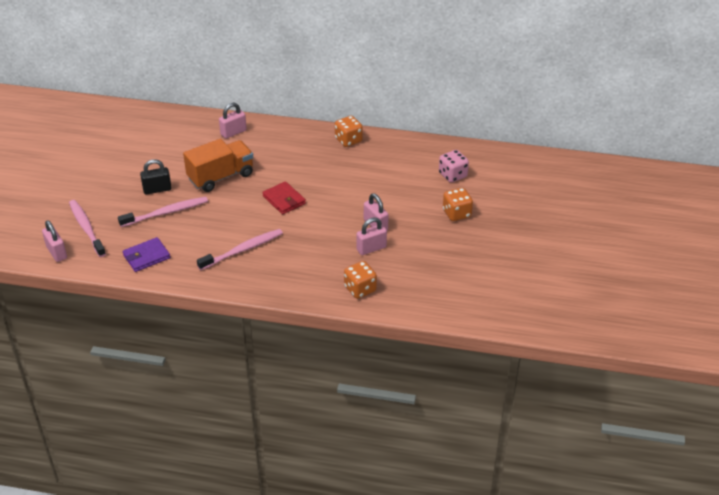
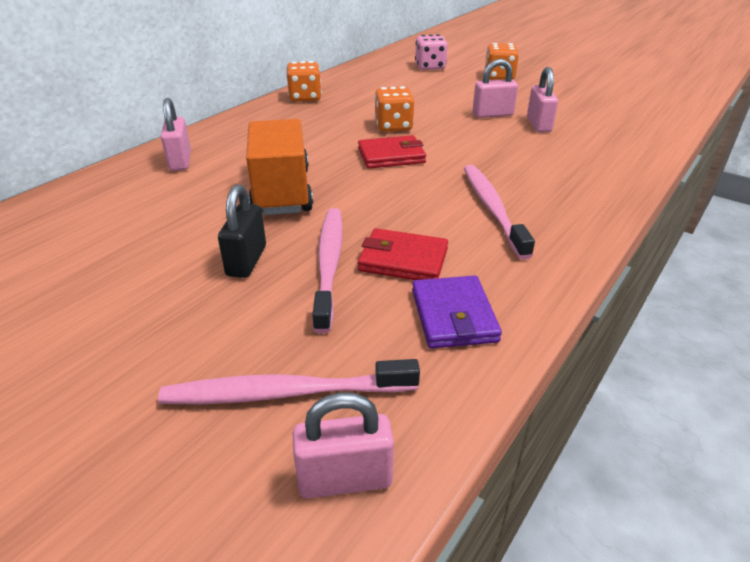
camera: 65 degrees left, 5 degrees down
orange dice [344,261,377,299] -> orange dice moved to [374,86,414,132]
none -> red wallet [358,228,448,280]

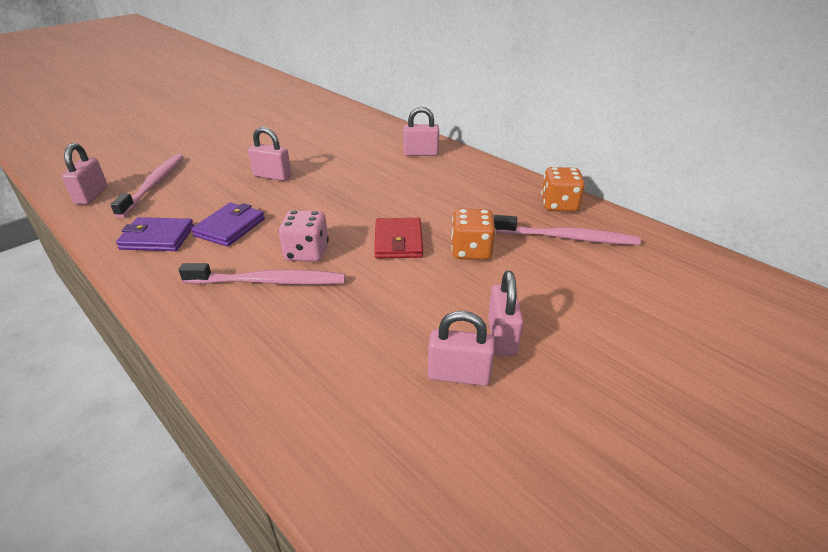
camera: 100 degrees right, 0 degrees up
black padlock [218,184,266,278] -> pink padlock [248,127,291,181]
orange truck [246,119,313,215] -> none
pink toothbrush [312,208,343,334] -> pink toothbrush moved to [493,215,641,245]
red wallet [358,228,448,280] -> purple wallet [191,202,265,247]
pink dice [415,34,448,70] -> pink dice moved to [278,210,329,262]
orange dice [484,43,519,80] -> none

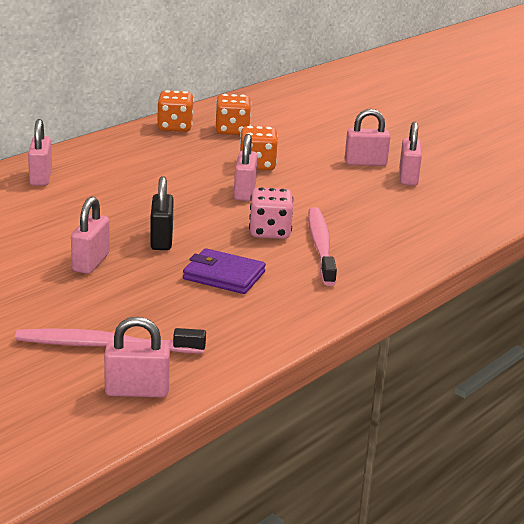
camera: 95 degrees left, 10 degrees down
purple wallet [116,217,194,251] -> none
red wallet [374,218,423,259] -> pink padlock [234,134,257,201]
pink toothbrush [493,215,641,245] -> orange dice [215,94,251,135]
none -> black padlock [150,176,174,250]

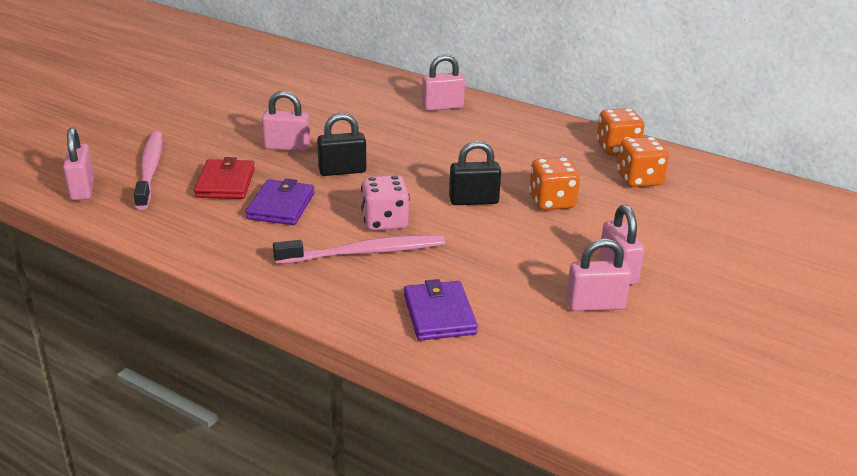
camera: 80 degrees right, 5 degrees up
pink padlock [234,134,257,201] -> black padlock [449,141,501,205]
none -> red wallet [194,157,255,199]
none -> purple wallet [404,279,478,341]

